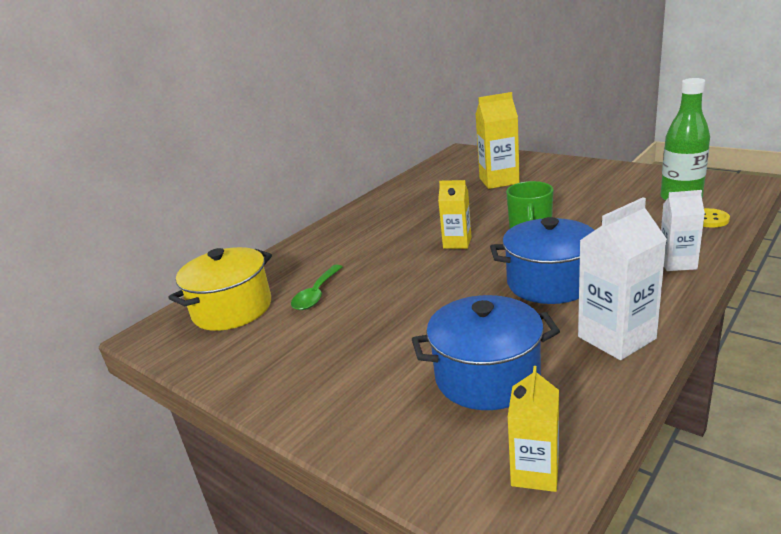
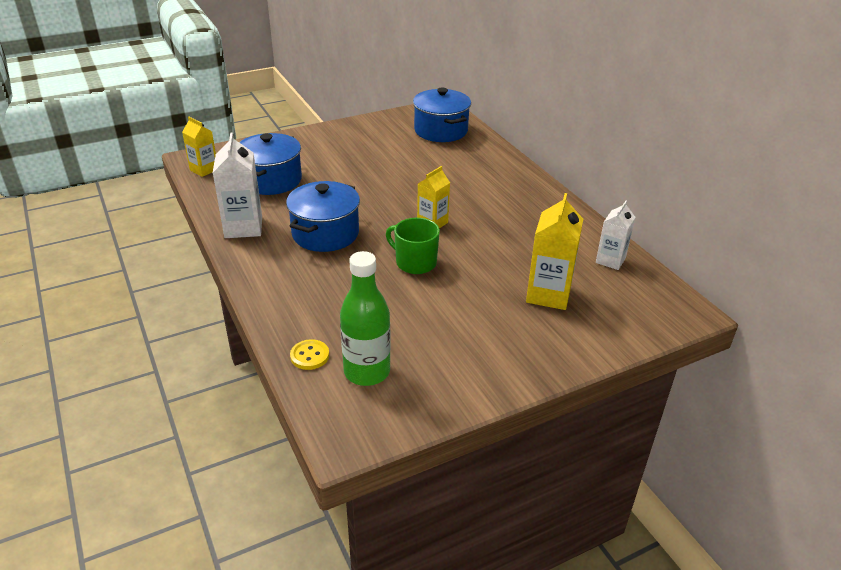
camera: 110 degrees right, 10 degrees up
yellow pot [168,247,272,331] -> blue pot [413,88,471,142]
green spoon [291,265,343,310] -> none
white carton [661,190,705,271] -> white carton moved to [596,201,635,270]

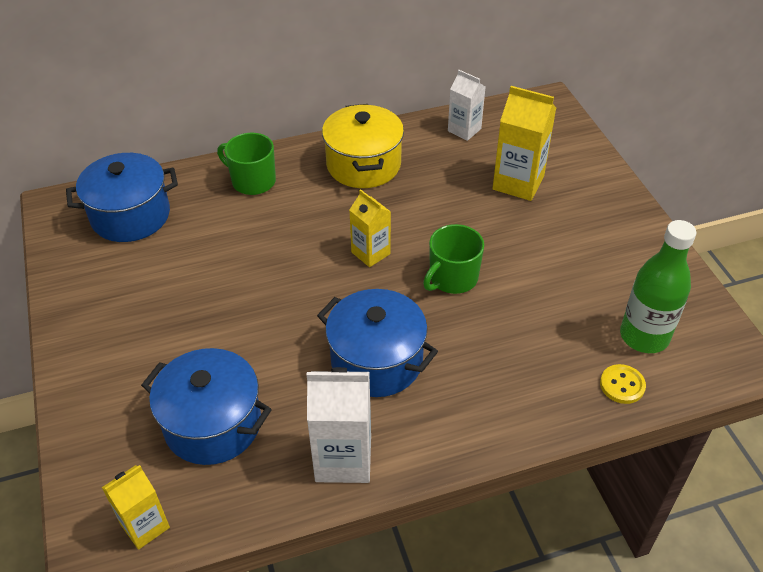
camera: 80 degrees left, 10 degrees up
none -> green mug [217,133,276,195]
none -> yellow pot [322,104,404,188]

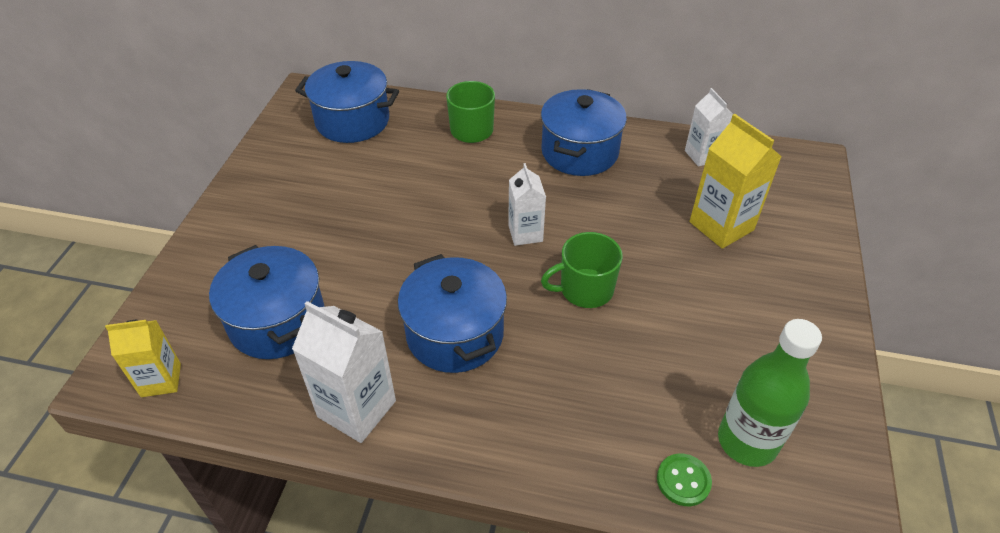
camera: 30 degrees right, 0 degrees up
yellow pot [322,104,404,188] -> blue pot [541,89,627,176]
yellow carton [350,189,391,267] -> white carton [508,163,546,246]
yellow button [600,364,646,404] -> green button [657,454,712,506]

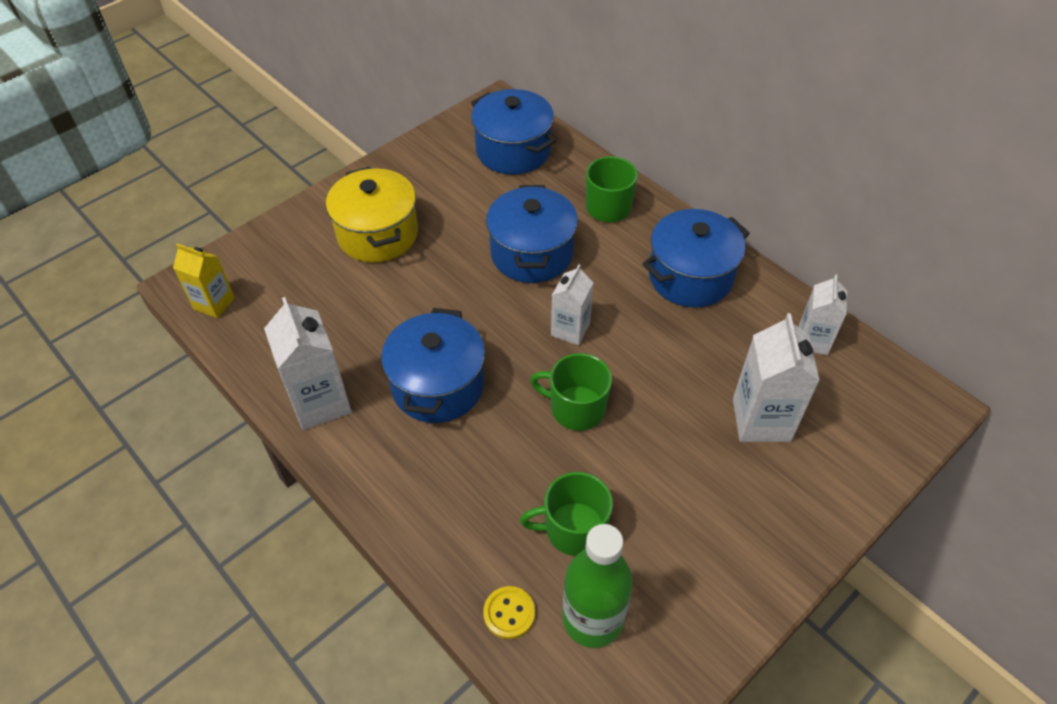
camera: 35 degrees right, 5 degrees up
blue pot [209,245,325,359] -> blue pot moved to [486,185,578,283]
green button [657,454,712,506] -> yellow button [483,586,535,639]
yellow carton [690,114,782,249] -> white carton [733,313,820,442]
none -> yellow pot [326,167,418,263]
none -> green mug [520,472,613,556]

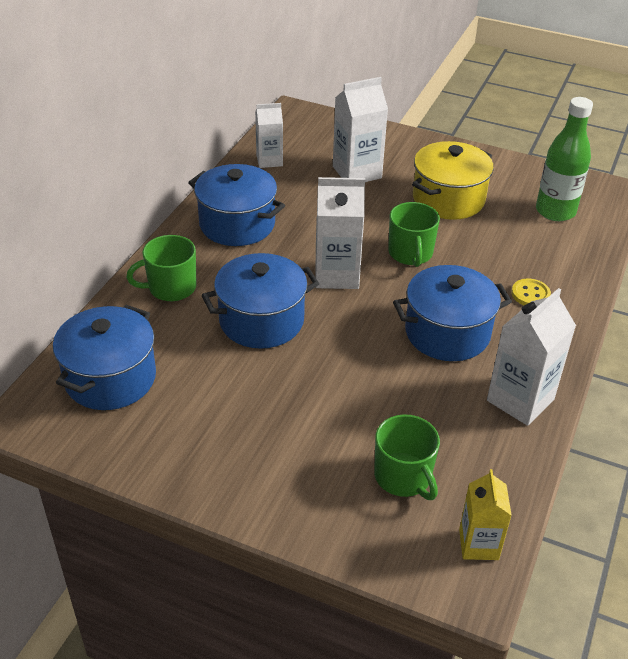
camera: 115 degrees left, 10 degrees down
yellow pot [326,167,418,263] -> yellow pot moved to [412,141,494,220]
yellow button [483,586,535,639] -> yellow button moved to [511,279,551,305]
green mug [520,472,613,556] -> green mug moved to [374,414,440,500]
white carton [551,264,593,345] -> white carton [316,177,365,289], size x1.57

